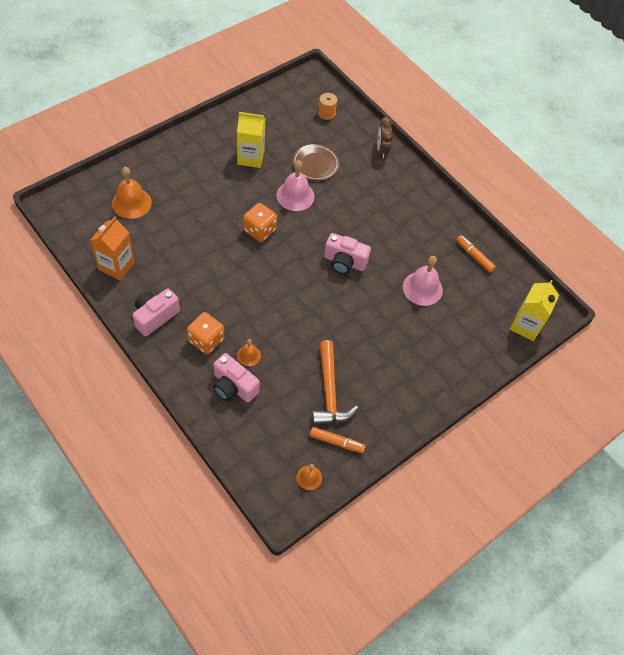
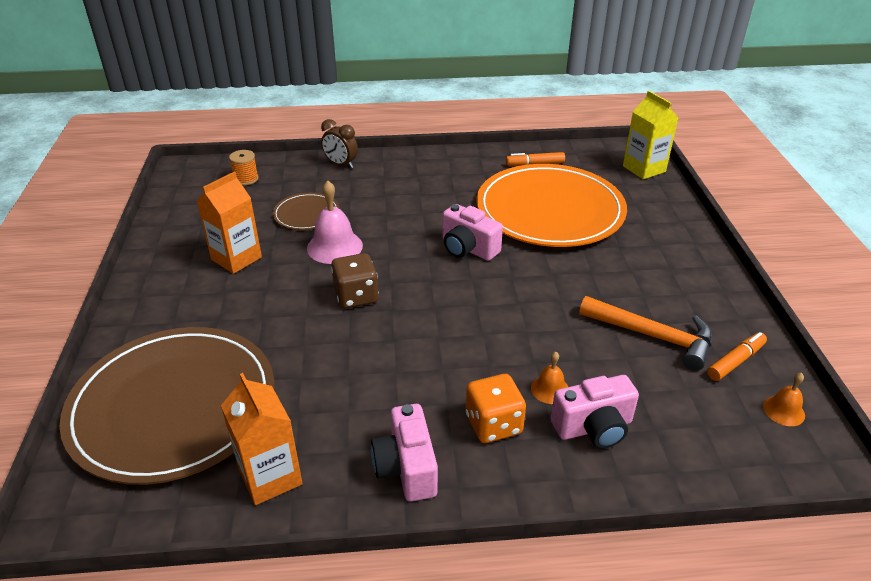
camera: 50 degrees left, 20 degrees down
orange bell [112,167,152,219] -> brown plate [59,327,275,485]
yellow carton [237,112,265,168] -> orange carton [196,171,262,274]
orange dice [243,203,277,242] -> brown dice [331,253,379,309]
pink camera [324,233,371,274] -> pink camera turned 75 degrees clockwise [442,204,503,261]
pink bell [403,256,443,306] -> orange plate [477,164,627,247]

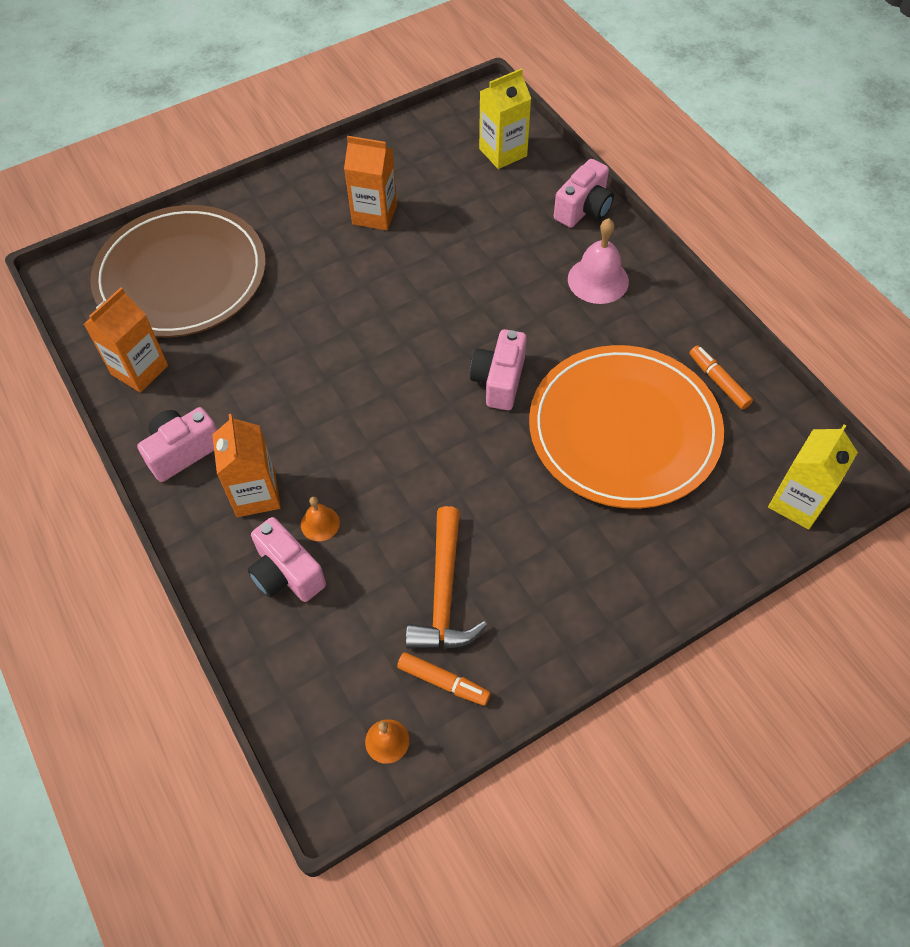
camera: 65 degrees right, 20 degrees up
orange spool [229,150,259,185] -> yellow carton [479,68,531,169]
brown plate [273,193,340,230] -> none
pink bell [307,180,363,264] -> pink bell moved to [568,218,629,304]
brown clock [321,119,358,168] -> pink camera [554,159,614,228]
brown dice [331,253,379,309] -> none
orange dice [466,374,526,443] -> orange carton [212,414,281,517]

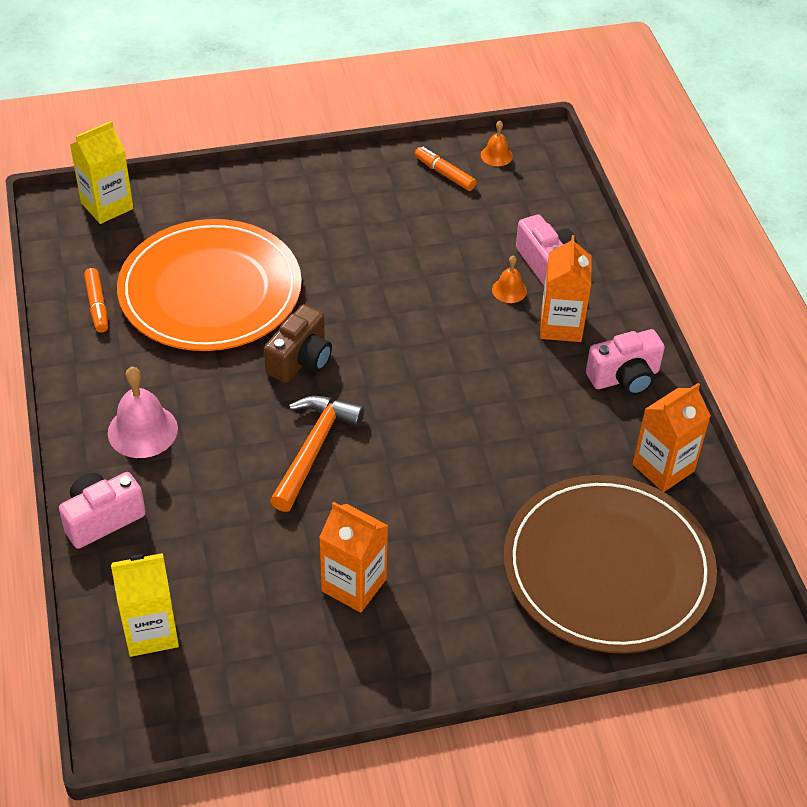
camera: 165 degrees left, 10 degrees down
orange hammer [406,506,487,649] -> orange hammer moved to [270,396,365,512]
pink camera [470,329,527,410] -> brown camera [264,304,332,383]

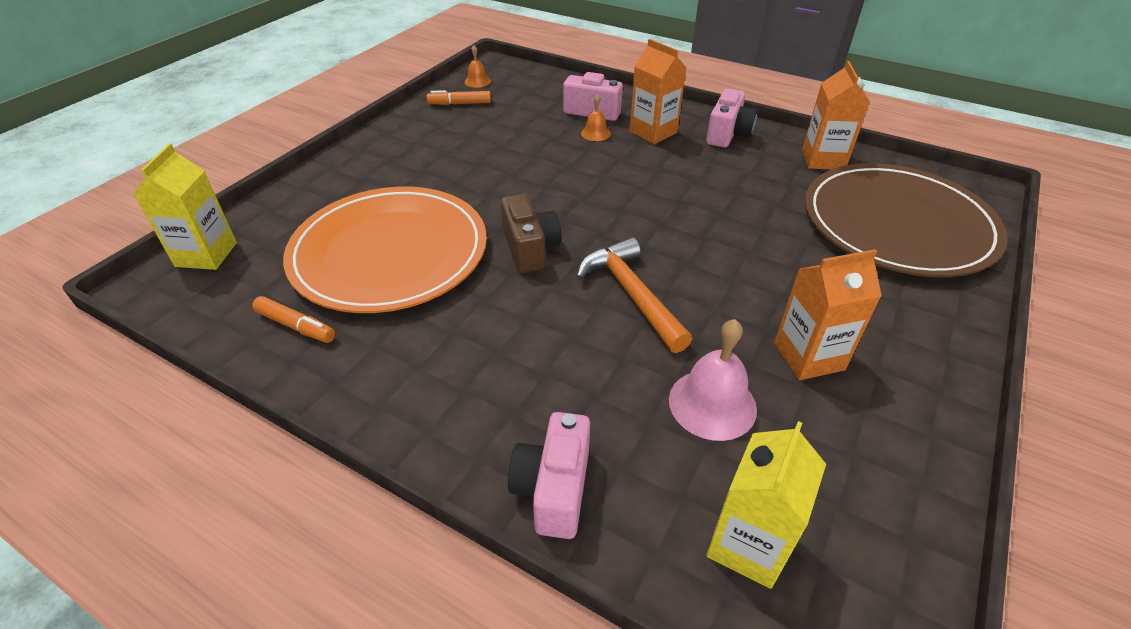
camera: 45 degrees left, 5 degrees down
pink bell [108,367,178,458] -> pink bell moved to [669,319,757,441]

